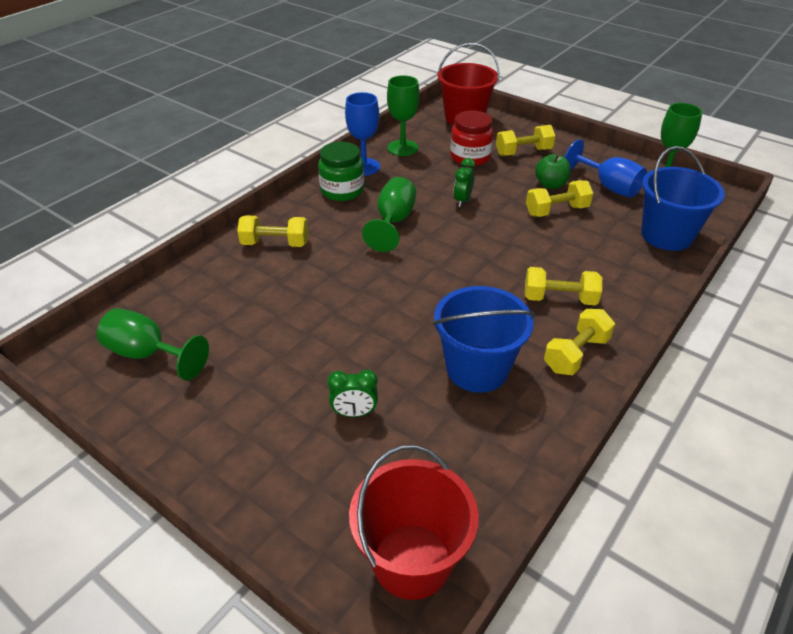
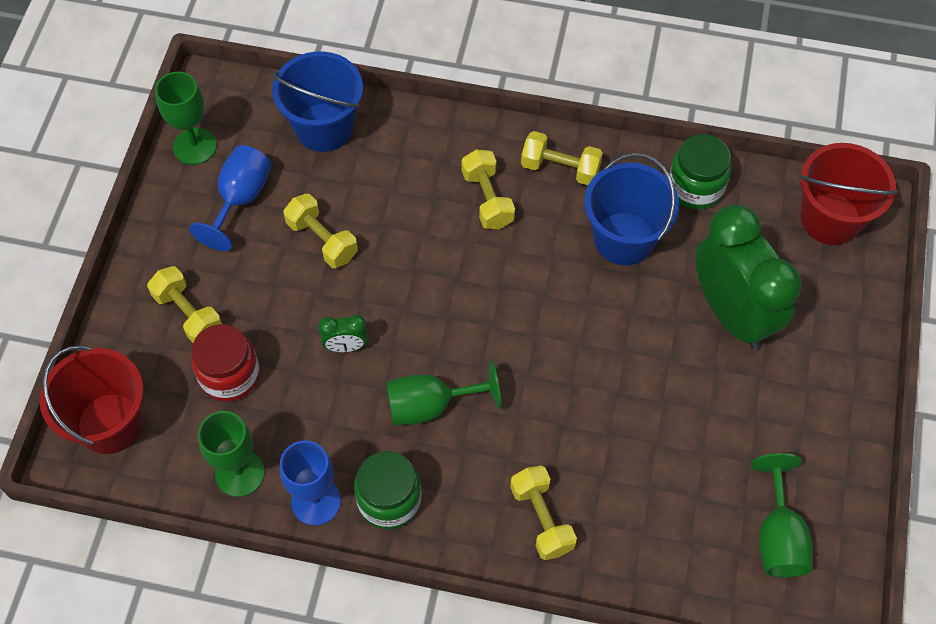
camera: 115 degrees left, 20 degrees up
green clock [327,370,378,417] -> green clock [695,205,801,350], size x2.49
green apple [535,154,571,189] -> none
none -> green jar [669,134,731,210]

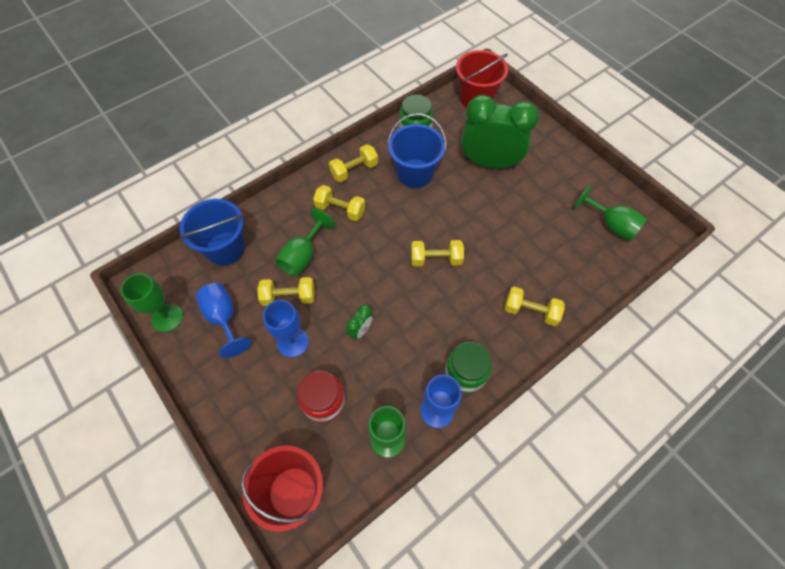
camera: 50 degrees left, 0 degrees up
yellow dumbbell [147,266,222,343] -> yellow dumbbell moved to [411,240,464,266]
green goblet [386,361,501,425] -> green goblet moved to [275,209,335,276]
none -> blue goblet [263,300,309,357]

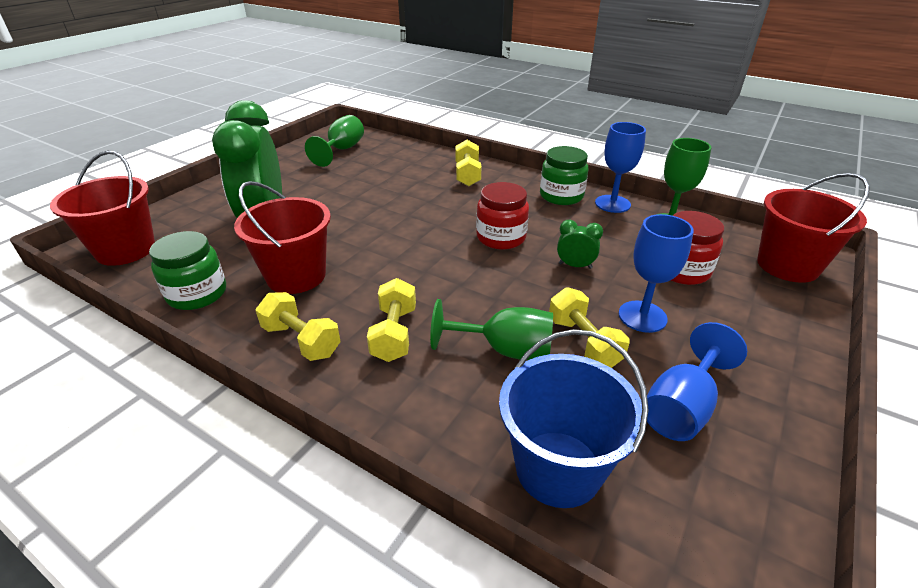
camera: 110 degrees left, 25 degrees down
green goblet [121,273,183,332] -> none
blue bucket [388,113,446,188] -> red bucket [234,181,331,294]
yellow dumbbell [411,240,464,266] -> none
none -> red jar [476,182,529,250]

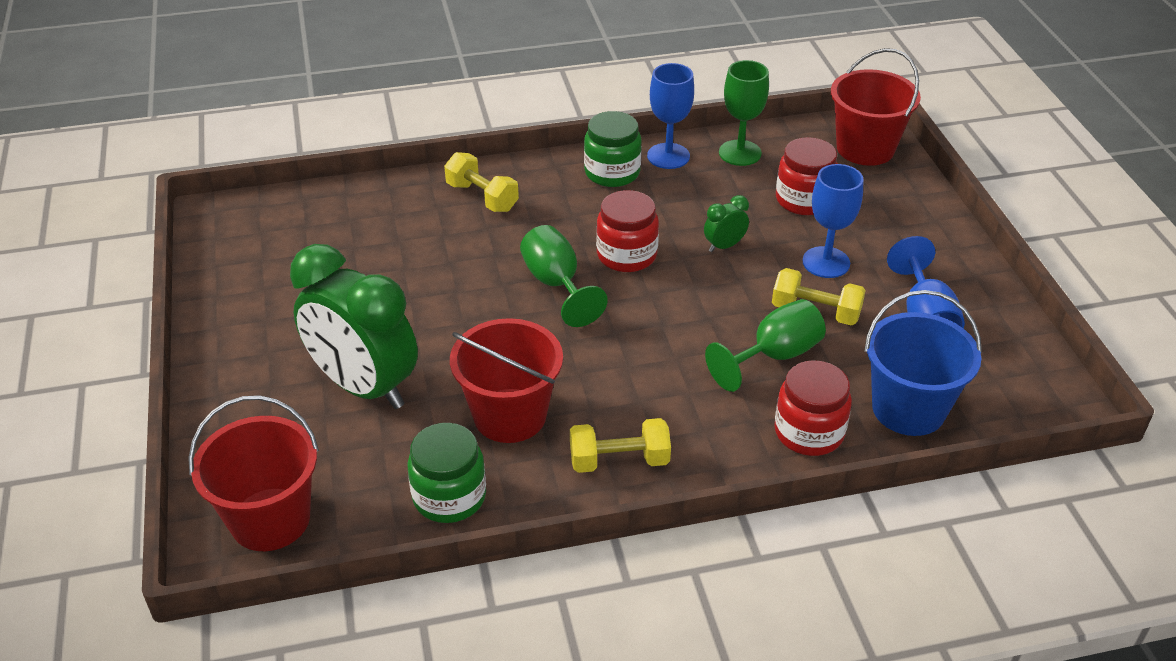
camera: 45 degrees left, 5 degrees up
green goblet [305,115,364,167] -> green goblet moved to [520,225,608,327]
yellow dumbbell [367,278,416,362] -> none
none -> red jar [774,360,852,456]

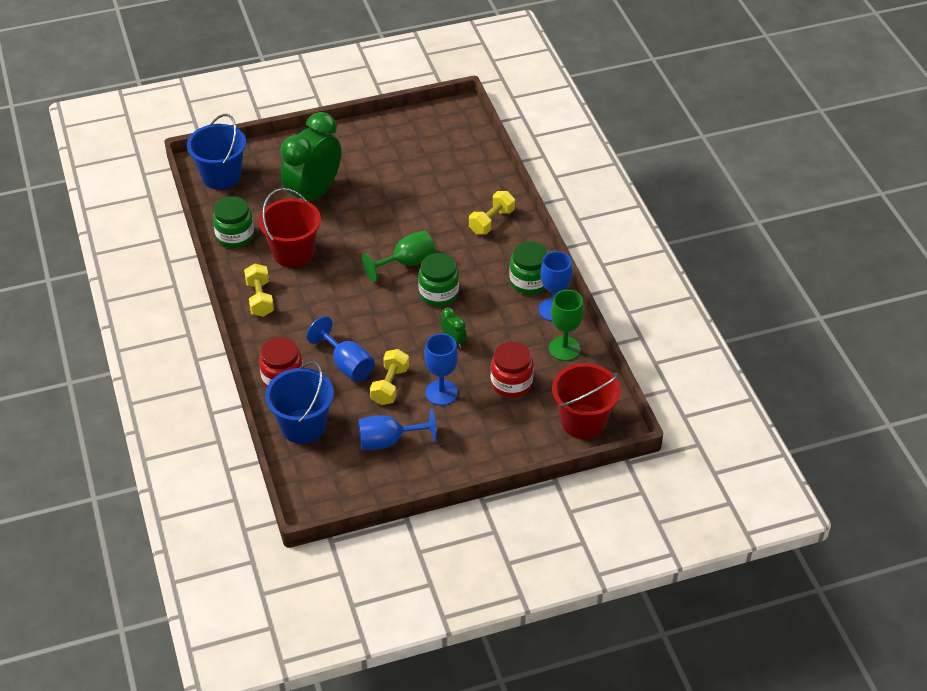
camera: 85 degrees right, 5 degrees up
red bucket [188,395,319,551] -> blue bucket [187,114,246,190]
red jar [596,190,659,272] -> green jar [418,253,459,306]
green goblet [705,299,826,392] -> blue goblet [306,316,375,382]

